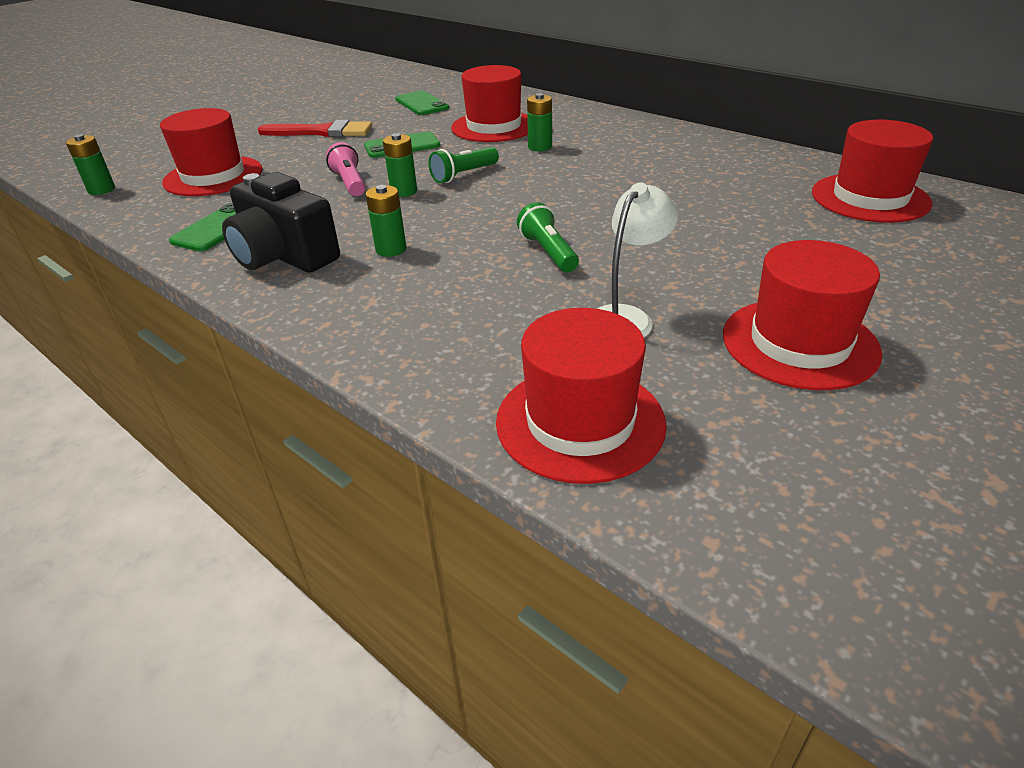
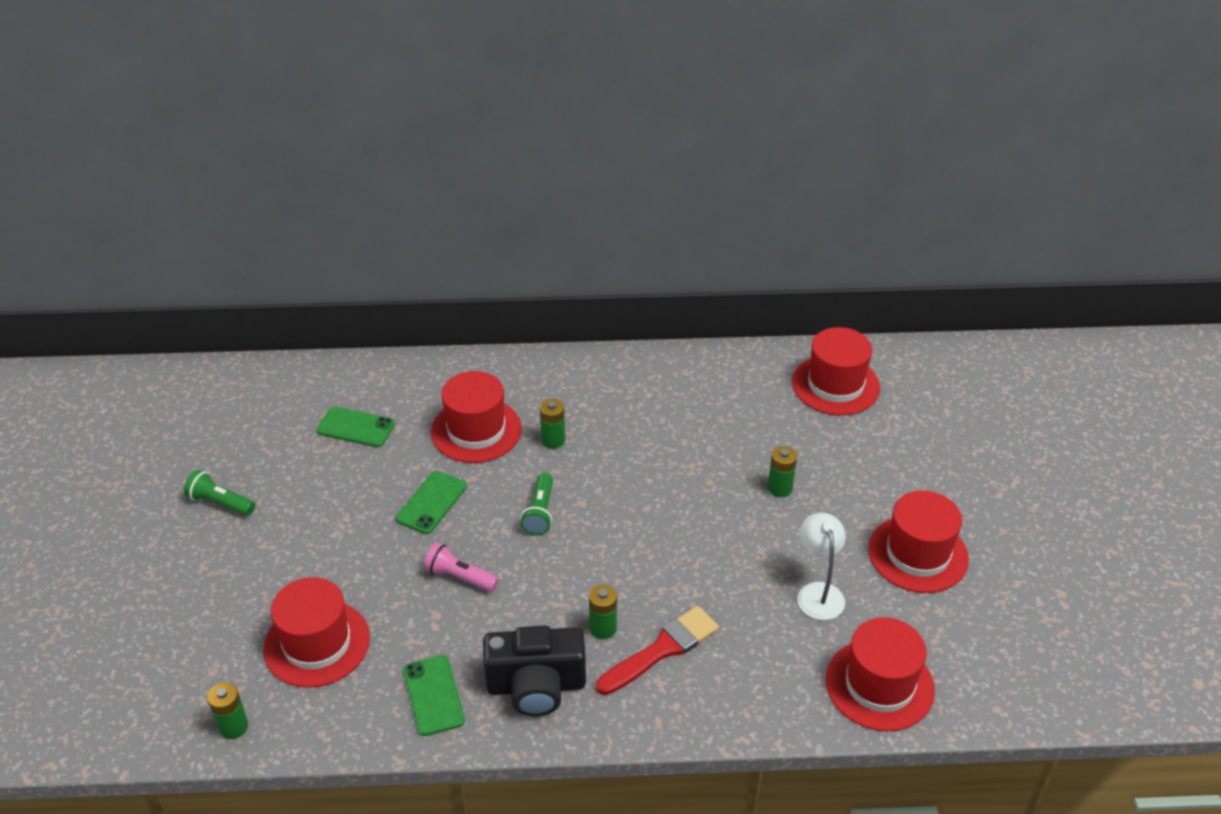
camera: 45 degrees left, 5 degrees up
red brush [258,120,372,137] -> red brush moved to [596,606,719,695]
green battery [383,133,417,197] -> green battery moved to [768,446,797,497]
green flashlight [517,202,579,272] -> green flashlight moved to [184,470,255,516]

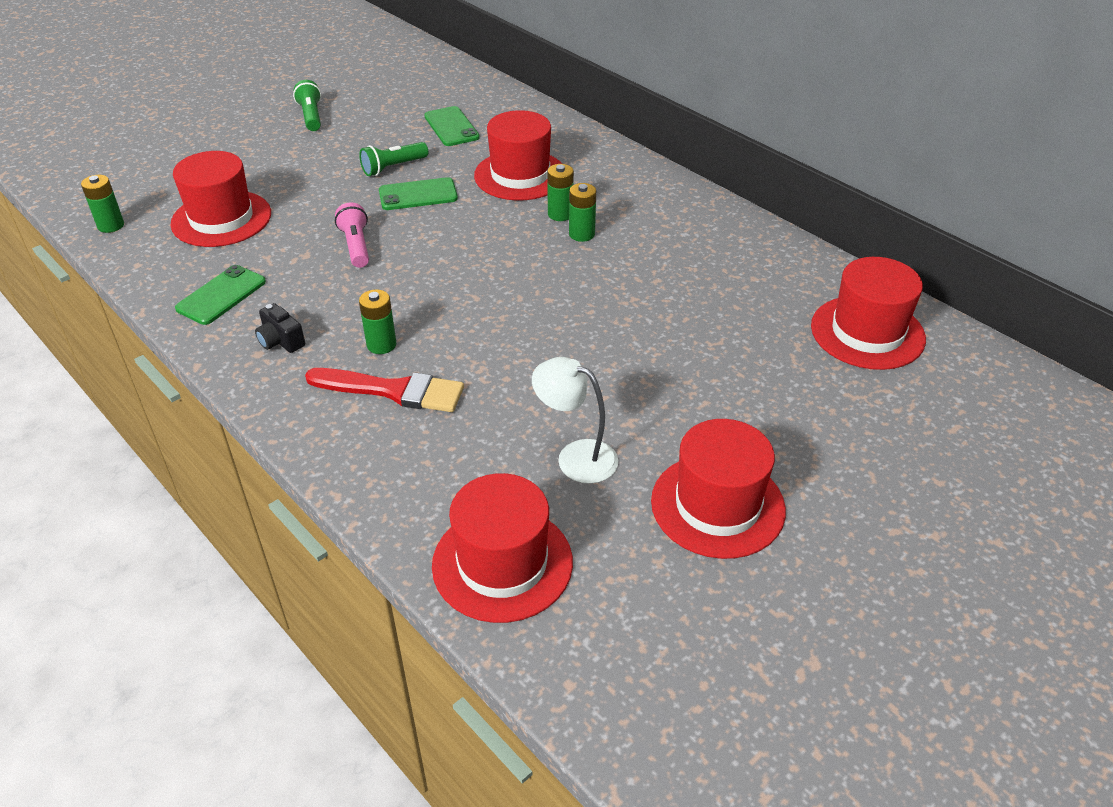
camera: 50 degrees right, 0 degrees up
black camera [483,625,586,716] -> black camera [255,303,305,353], size x0.48
green flashlight [521,473,553,535] -> green flashlight moved to [359,142,428,176]
green battery [768,446,797,497] -> green battery moved to [569,183,596,242]
white lamp [797,513,846,620] -> white lamp turned 105 degrees counterclockwise [532,357,618,484]

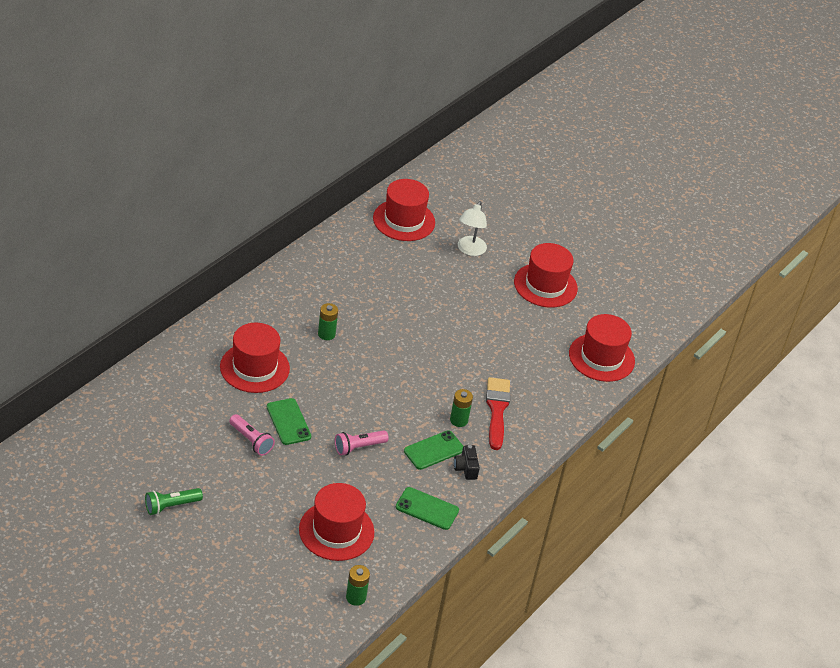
camera: 105 degrees left, 0 degrees up
black camera [255,303,305,353] -> black camera turned 135 degrees clockwise [454,445,480,480]
green flashlight [359,142,428,176] -> pink flashlight [229,414,275,456]
green phone [424,106,480,146] -> green phone moved to [404,430,463,470]
white lamp [532,357,618,484] -> white lamp moved to [458,201,487,256]
green battery [547,164,574,221] -> none

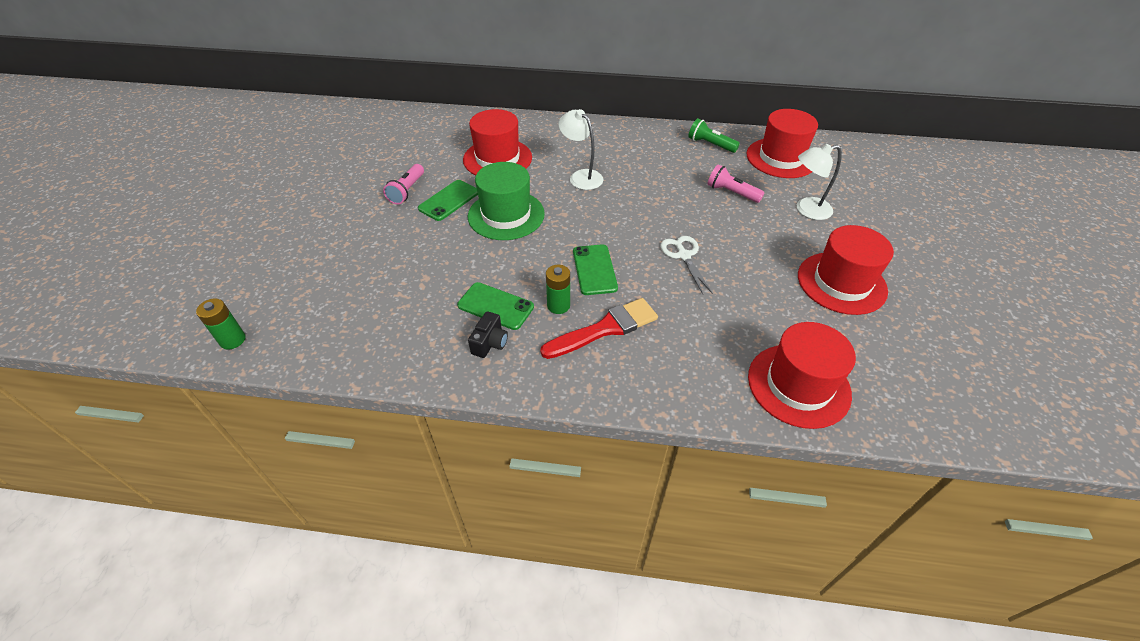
camera: 65 degrees right, 5 degrees up
green flashlight [145,488,203,515] -> green flashlight moved to [688,118,740,153]
red hat [299,483,374,561] -> none
green battery [318,303,338,340] -> white lamp [559,109,603,190]
pink flashlight [335,430,389,455] -> pink flashlight moved to [707,164,765,203]
green phone [396,487,459,530] -> green phone moved to [573,244,618,295]
black camera [454,445,480,480] -> black camera turned 150 degrees clockwise [468,311,508,358]
none -> green hat [468,162,545,240]
none -> white scissors [660,236,713,294]

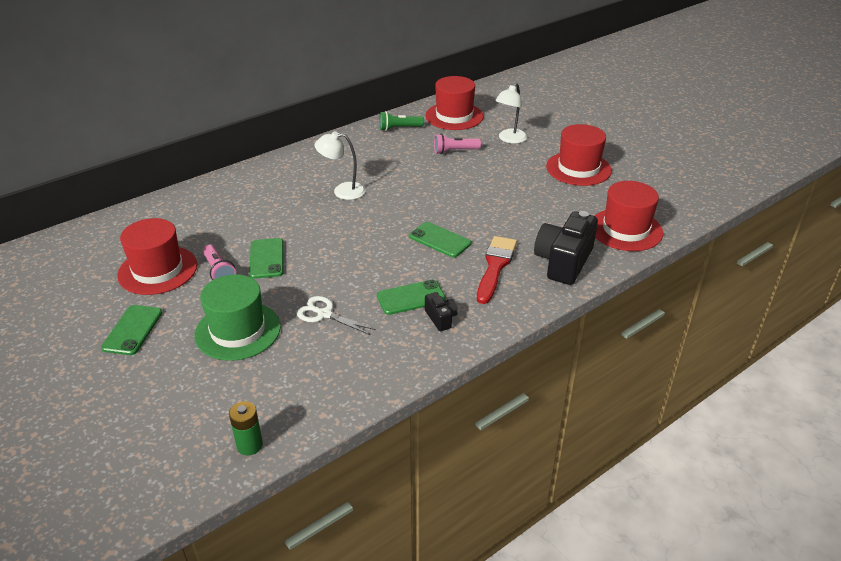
camera: 45 degrees left, 10 degrees down
red hat [463,109,532,175] -> red hat moved to [117,218,197,295]
green hat [468,162,545,240] -> green hat moved to [194,274,281,361]
green battery [546,265,570,314] -> none
white scissors [660,236,713,294] -> white scissors moved to [297,296,376,335]
none -> green phone [101,305,162,355]
none -> black camera [534,211,598,285]

